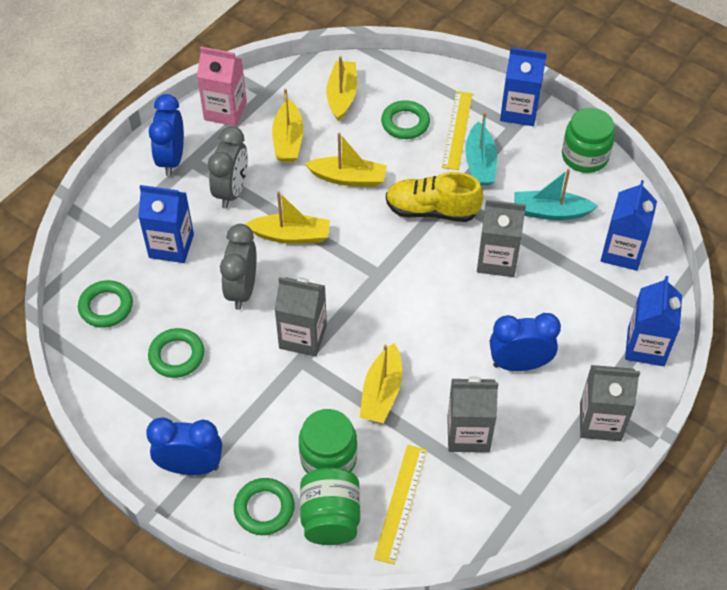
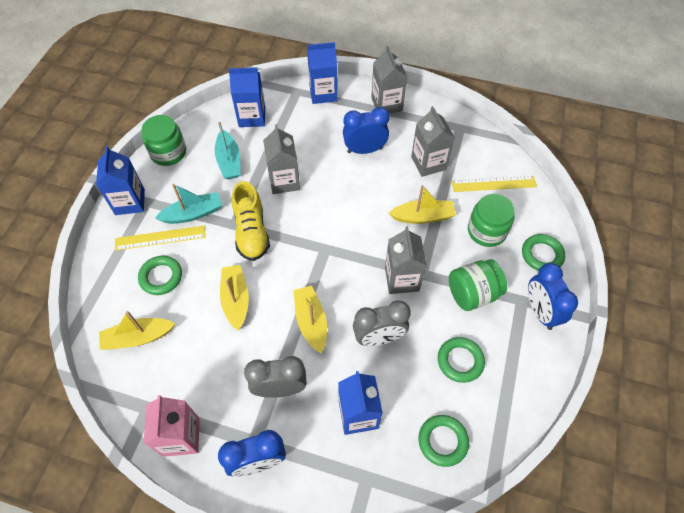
camera: 110 degrees left, 5 degrees up
yellow boat [272,89,303,162] -> none
green jar [300,468,360,545] -> green jar moved to [449,259,507,311]
blue clock [490,313,561,371] -> blue clock turned 105 degrees clockwise [343,107,390,154]

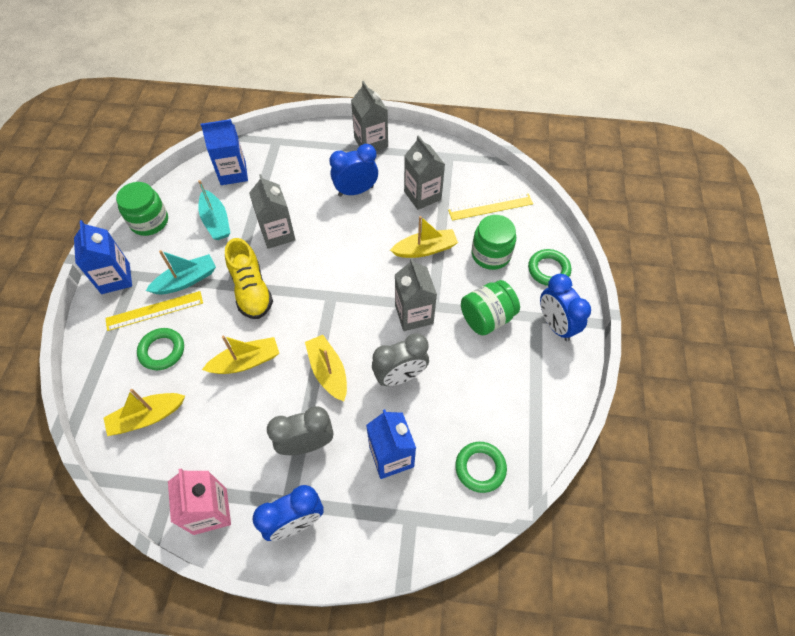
camera: 10 degrees left, 0 degrees up
yellow boat [220,265,249,331] -> yellow boat turned 90 degrees clockwise [202,336,279,374]
blue carton [307,42,338,104] -> none
green ring [438,337,485,383] -> none

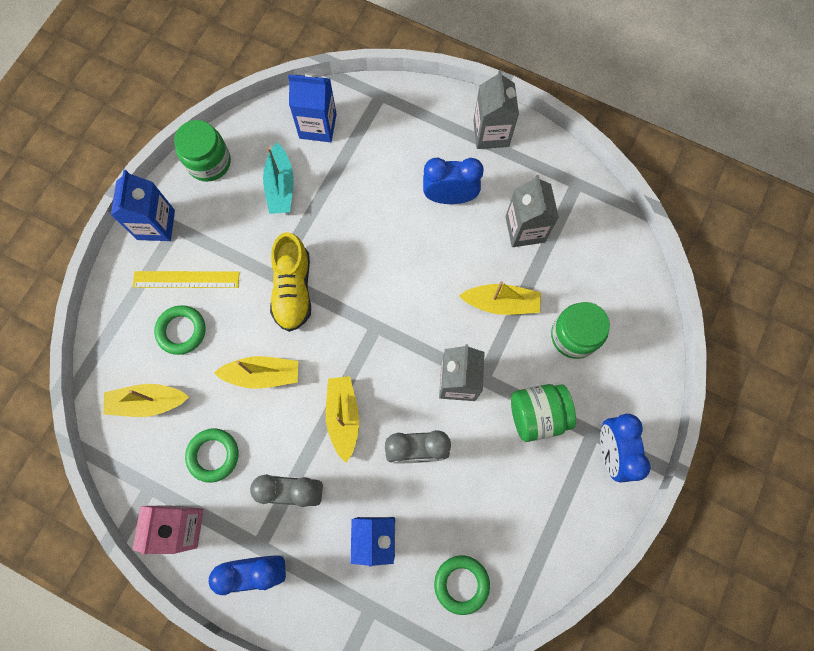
camera: 20 degrees right, 15 degrees up
turquoise boat [146,250,216,294] -> none
grey carton [249,174,296,249] -> none
yellow ruler [448,194,533,221] -> none
green ring [528,249,571,286] -> green ring moved to [185,428,239,483]

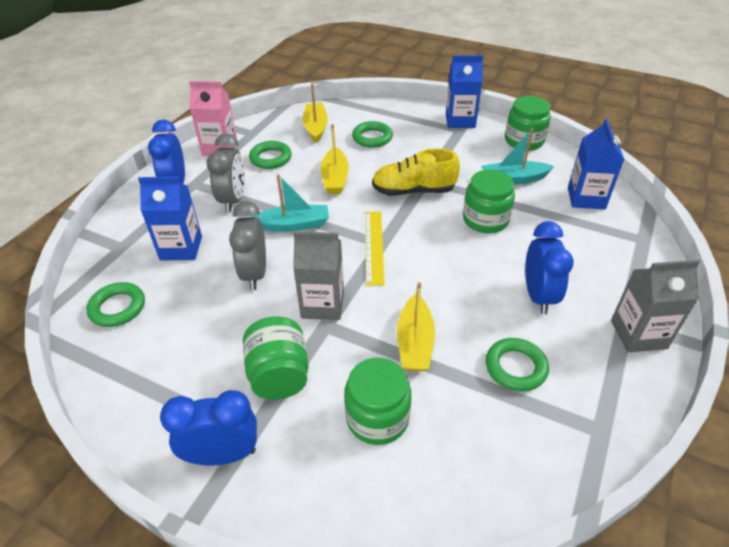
camera: 90 degrees right, 30 degrees down
yellow ruler [133,271,240,288] -> yellow ruler moved to [365,212,385,286]
yellow boat [326,376,359,463] -> turquoise boat [252,174,329,232]
grey carton [505,175,559,247] -> green ring [486,338,549,392]
none -> green jar [463,169,515,233]

